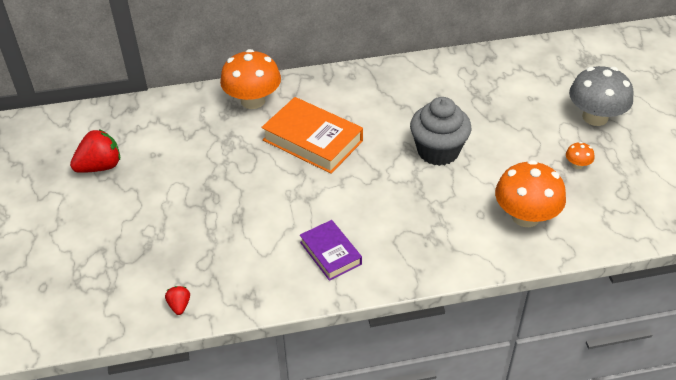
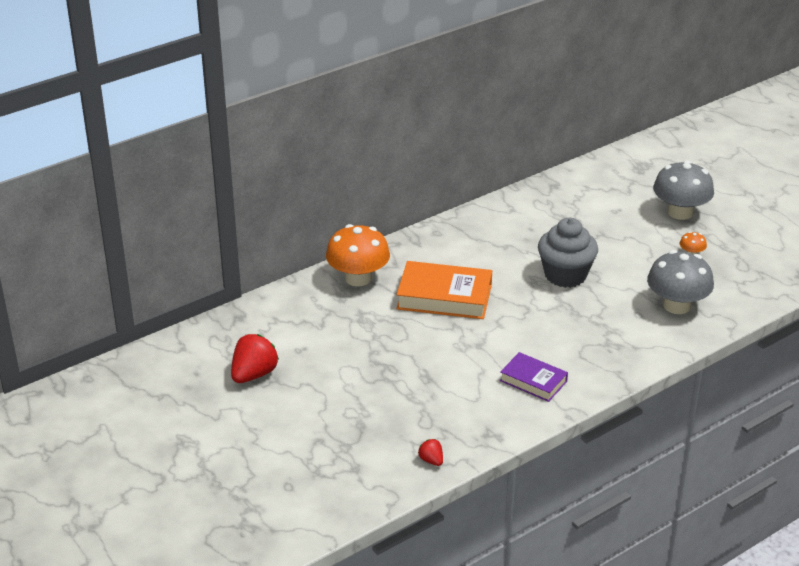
camera: 25 degrees left, 10 degrees down
orange mushroom [495,160,566,227] -> grey mushroom [647,250,714,314]

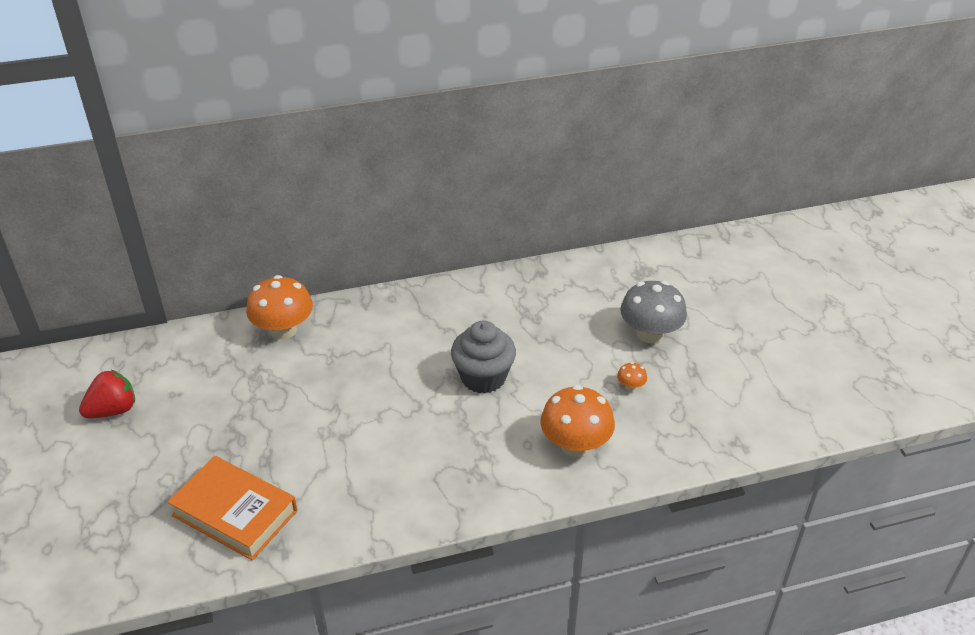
camera: 20 degrees right, 5 degrees up
orange book [397,261,492,319] -> orange book moved to [167,456,298,560]
red strawberry [418,439,443,466] -> none
purple book [500,352,568,402] -> none
grey mushroom [647,250,714,314] -> orange mushroom [540,385,615,457]

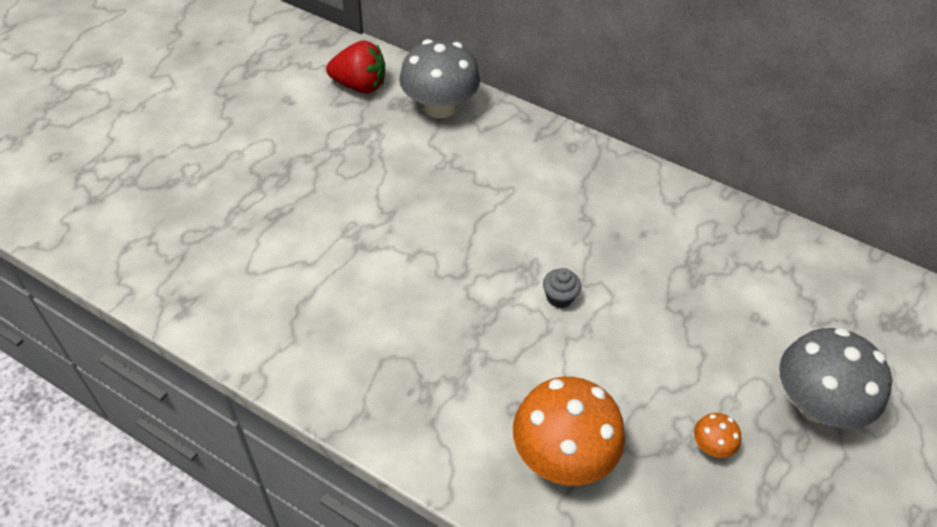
camera: 45 degrees right, 10 degrees up
red strawberry [79,370,135,418] -> red strawberry moved to [326,40,385,94]
orange book [167,456,298,560] -> none
orange mushroom [246,275,313,339] -> grey mushroom [399,39,480,118]
grey cupcake [451,320,516,394] -> grey cupcake [543,268,581,308], size x0.43

